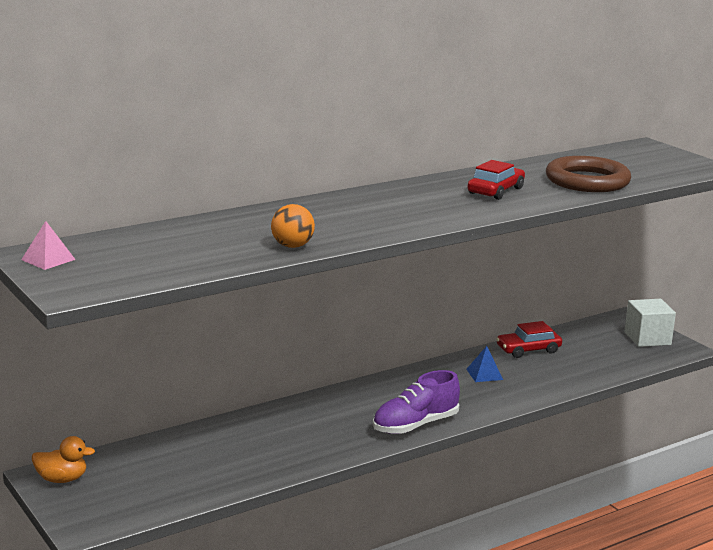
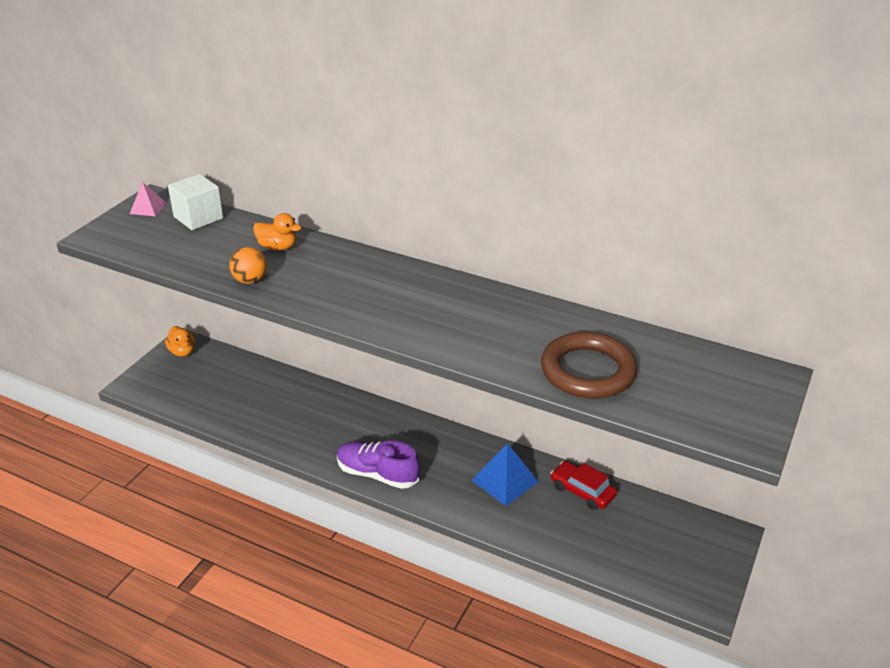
camera: 60 degrees right, 15 degrees up
blue pyramid [466,346,503,382] -> blue pyramid [472,443,539,506], size x1.67
red car [468,160,525,200] -> none
white cube [624,299,676,347] -> white cube moved to [168,174,223,230]
none -> orange duck [253,213,302,251]

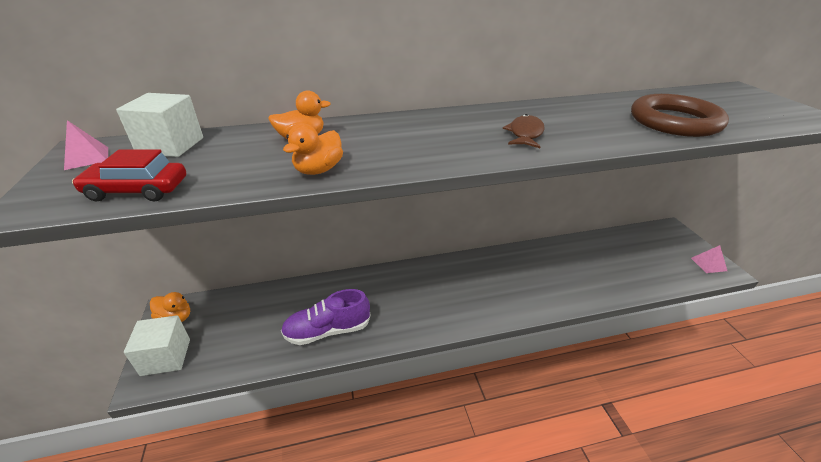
camera: 40 degrees left, 0 degrees up
orange ball [229,247,267,284] -> orange duck [283,123,343,175]
purple shoe [337,441,420,489] -> purple shoe moved to [281,289,370,345]
blue pyramid [472,443,539,506] -> none
red car [551,461,617,510] -> red car moved to [72,150,186,202]
none -> white cube [124,315,190,376]
none -> brown fish [503,114,545,148]
none -> pink pyramid [691,245,727,273]

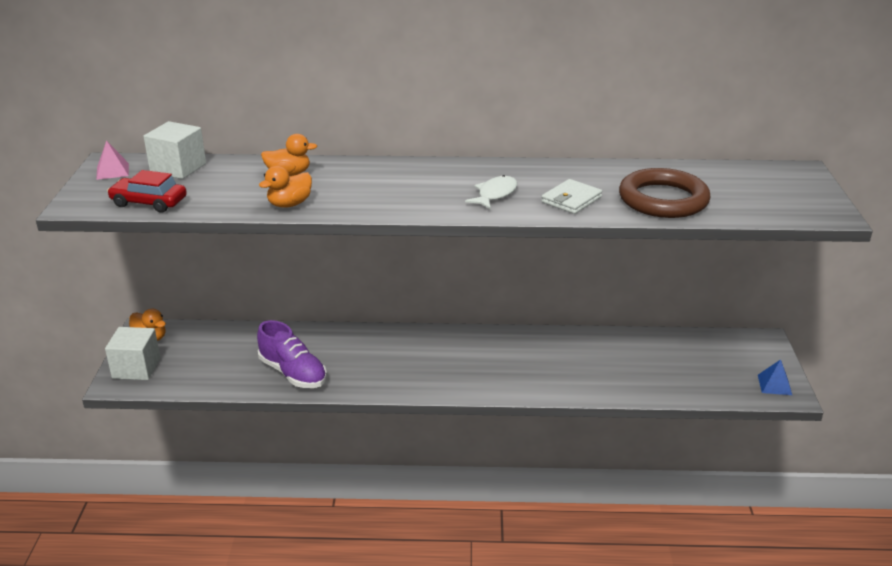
camera: 15 degrees right, 5 degrees down
purple shoe [281,289,370,345] -> purple shoe turned 135 degrees counterclockwise [257,320,327,388]
brown fish [503,114,545,148] -> white fish [465,175,517,209]
pink pyramid [691,245,727,273] -> blue pyramid [758,359,792,395]
none -> white wallet [541,179,602,214]

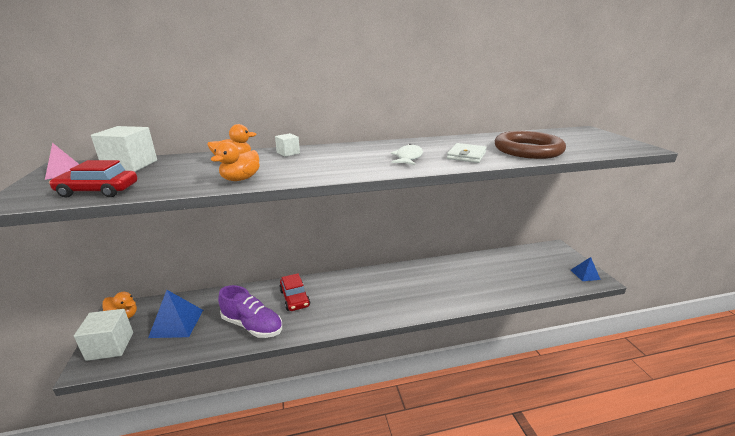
camera: 15 degrees left, 5 degrees down
none -> blue pyramid [148,290,203,338]
none -> white cube [275,133,300,157]
none -> red car [279,273,310,311]

